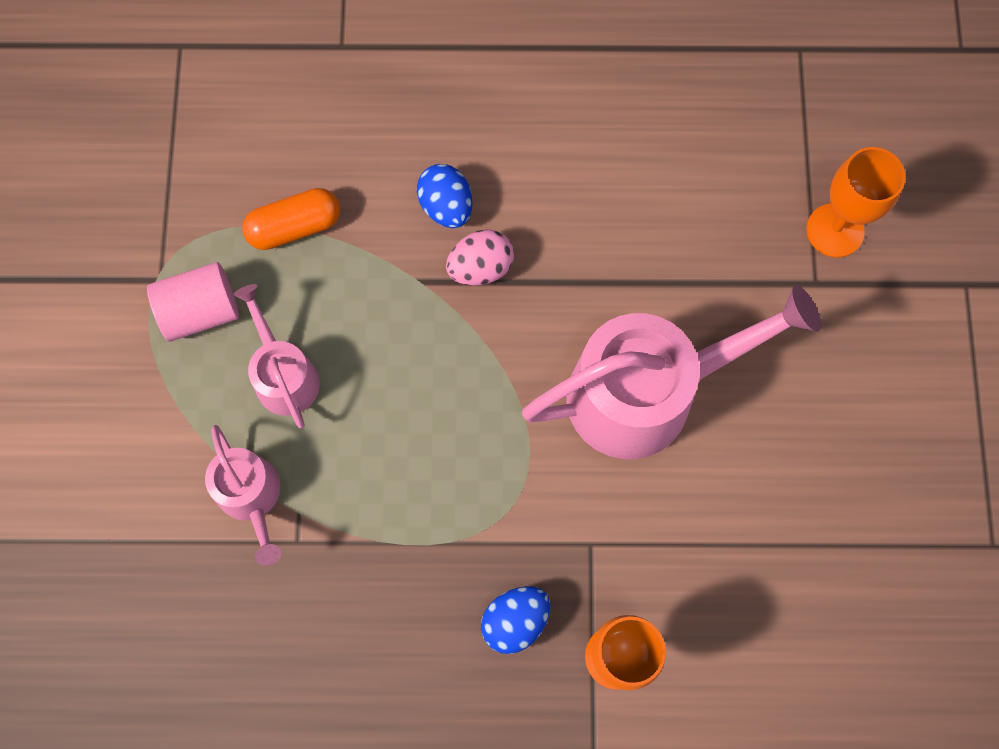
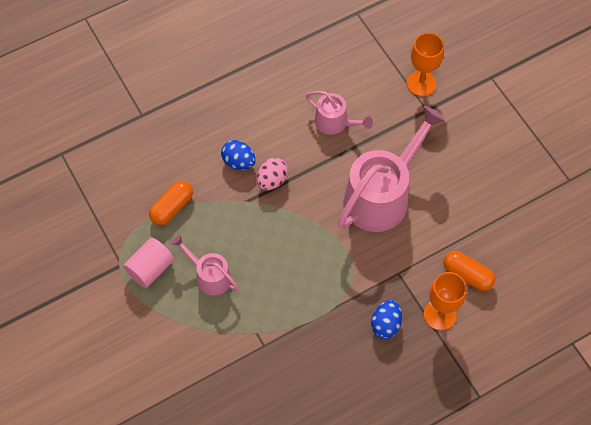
camera: 30 degrees left, 10 degrees down
pink watering can [205,425,282,566] -> pink watering can moved to [306,91,373,135]
none -> orange capsule [443,251,496,291]

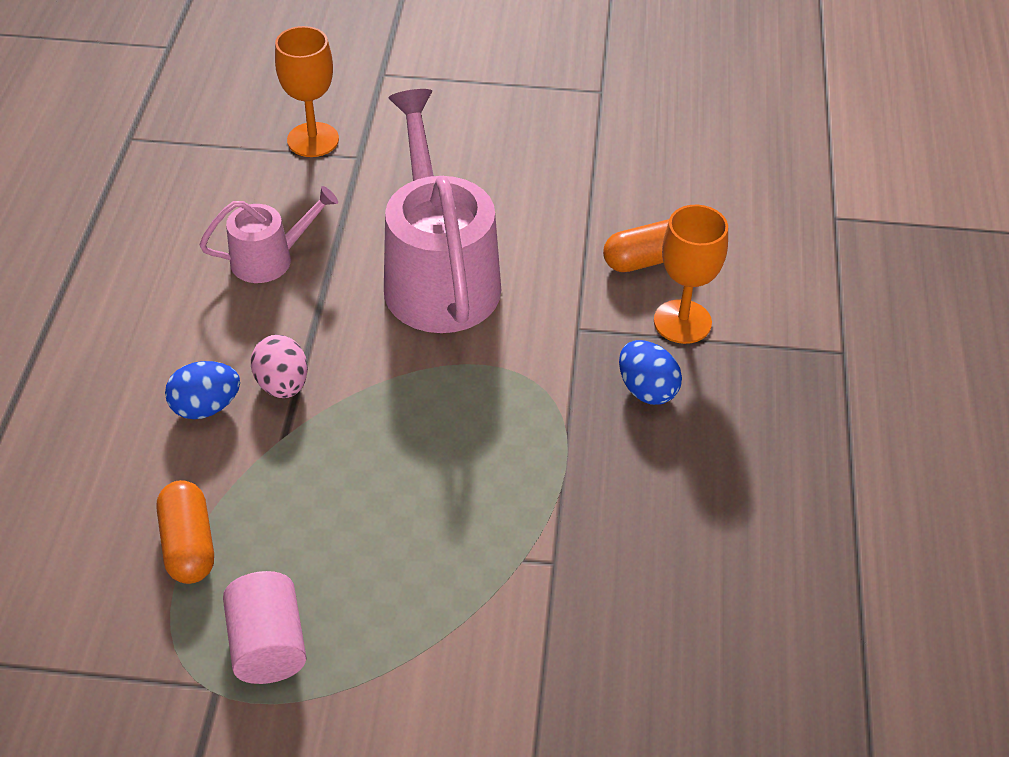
camera: 55 degrees left, 15 degrees down
pink watering can [171,235,239,296] -> none

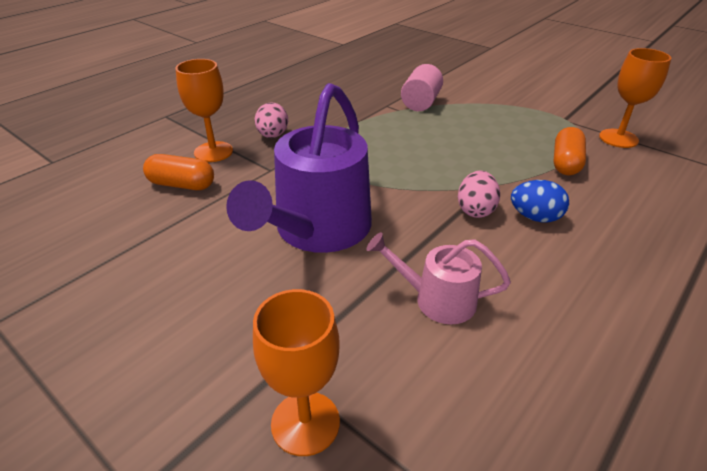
camera: 145 degrees left, 10 degrees down
pink cylinder [223,571,307,684] -> pink cylinder moved to [401,64,443,111]
pink watering can [384,89,501,333] -> purple watering can [226,83,372,253]
blue egg [619,340,682,405] -> pink egg [255,102,288,138]
none -> orange goblet [599,48,671,148]

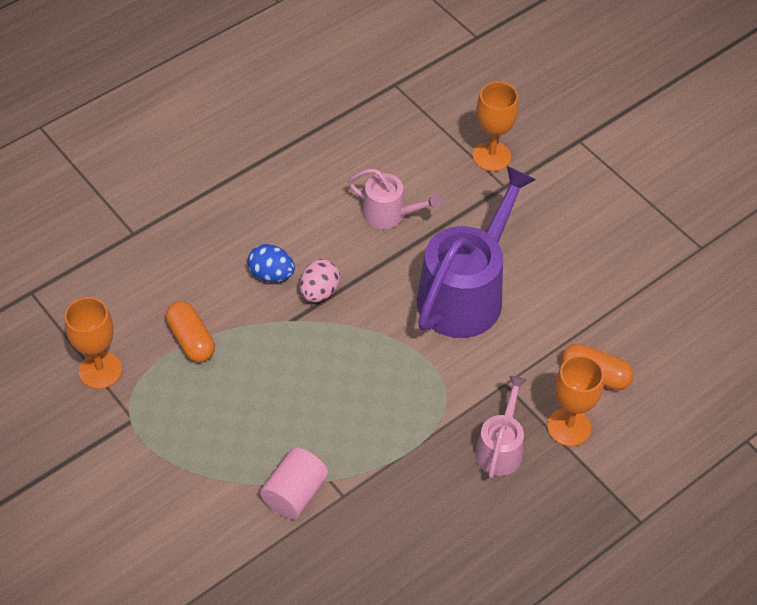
camera: 170 degrees left, 15 degrees up
pink egg [255,102,288,138] -> pink watering can [475,375,526,479]
orange capsule [553,127,586,175] -> orange capsule turned 60 degrees counterclockwise [166,301,215,363]

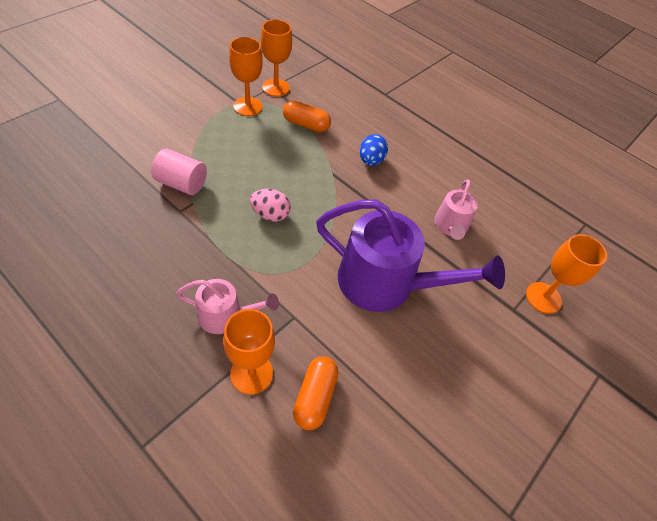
camera: 75 degrees right, 0 degrees up
orange capsule [166,301,215,363] -> orange capsule turned 60 degrees clockwise [283,100,331,132]
pink egg [300,259,340,302] -> pink egg moved to [250,189,291,222]
none -> orange goblet [229,37,263,116]

